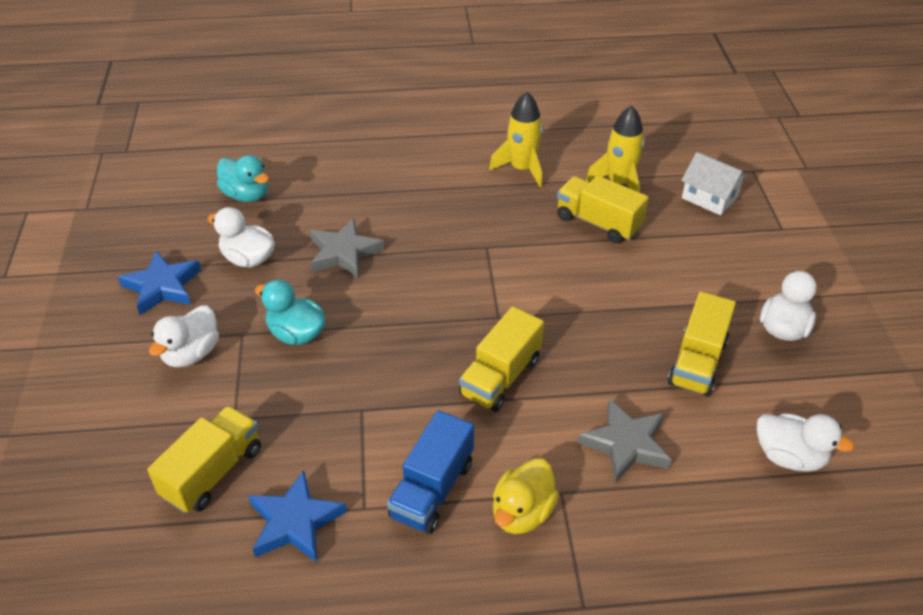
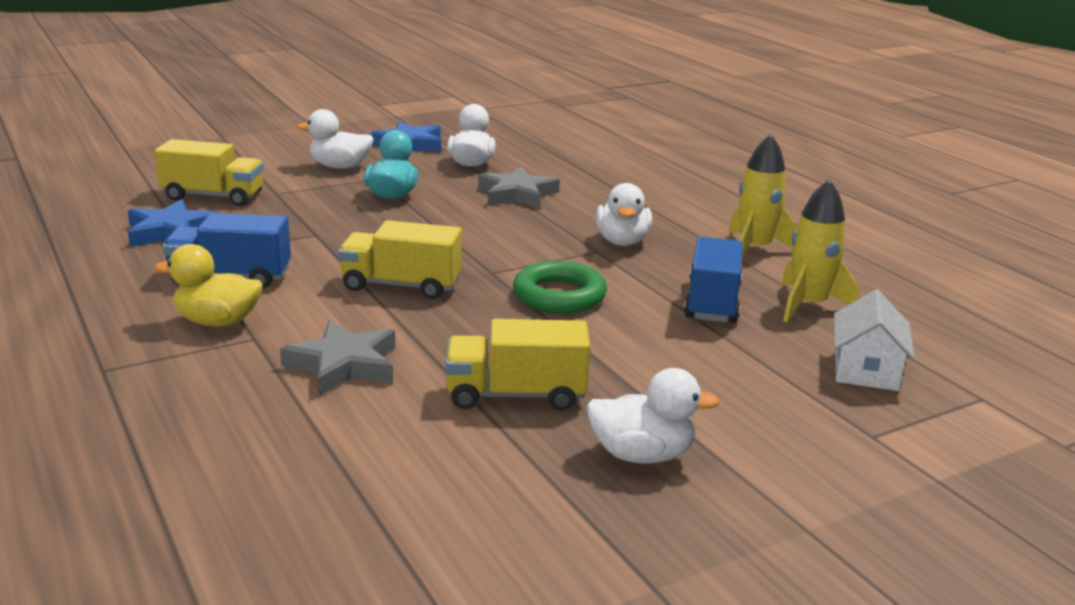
camera: 65 degrees right, 20 degrees down
turquoise duck [217,155,269,202] -> none
yellow truck [557,175,648,243] -> blue truck [684,237,743,323]
white duck [757,413,854,472] -> white duck moved to [596,183,652,246]
none -> green ring [513,261,607,313]

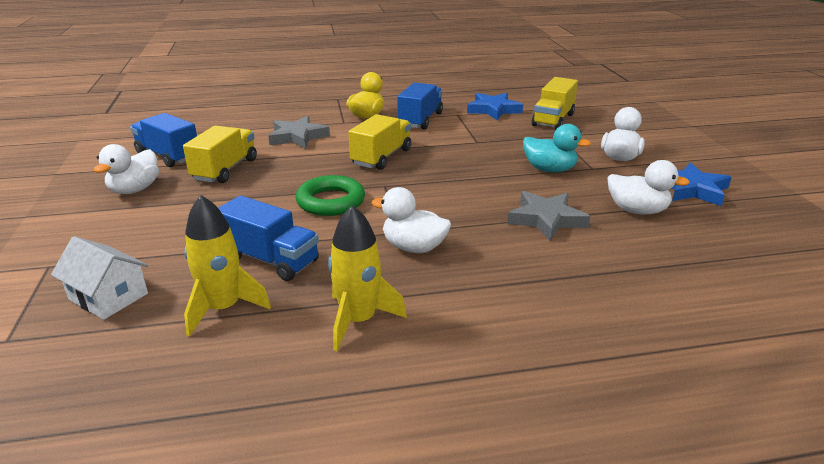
camera: 110 degrees right, 5 degrees up
none -> blue truck [130,113,197,167]

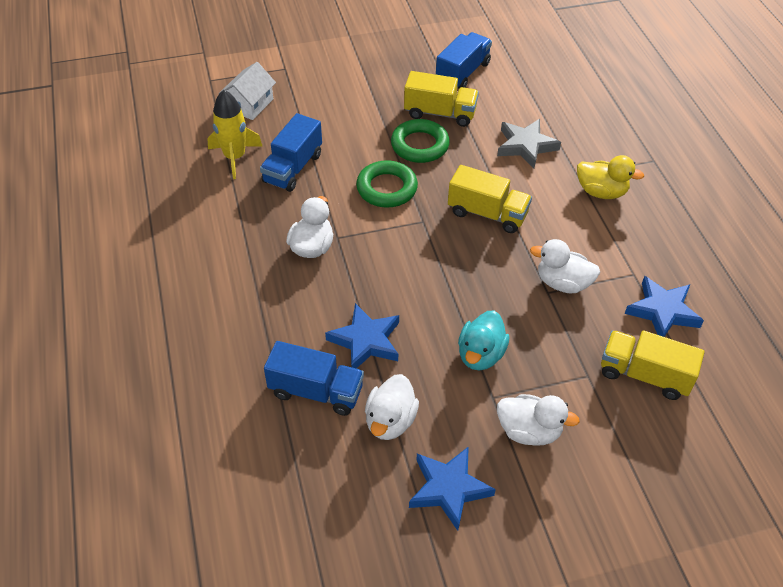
camera: 85 degrees right, 20 degrees up
white duck [93,144,159,194] -> white duck moved to [530,239,600,293]
yellow rocket [328,205,407,351] -> none
blue truck [397,82,443,130] -> blue truck moved to [264,341,364,416]
grey star [507,191,590,241] -> blue star [325,303,399,369]
none -> green ring [391,119,450,163]

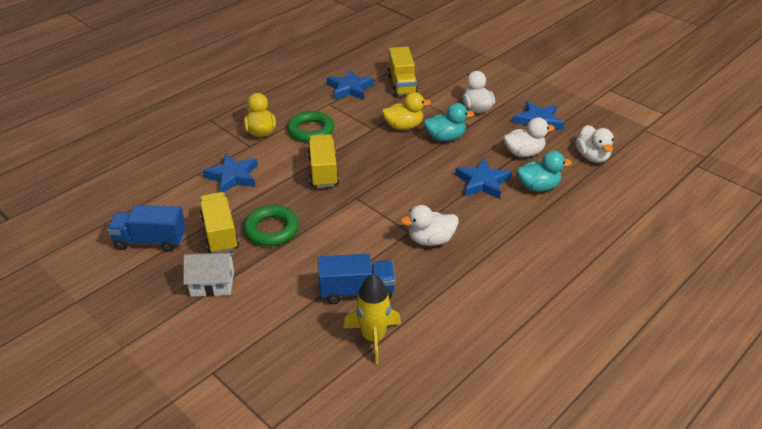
camera: 120 degrees left, 10 degrees down
white house [219,62,276,120] -> white house moved to [183,253,234,297]
blue truck [264,341,364,416] -> turquoise duck [517,151,572,192]
green ring [356,160,418,208] -> green ring moved to [287,111,334,143]
grey star [497,119,561,169] -> blue star [203,154,258,193]
white duck [530,239,600,293] -> white duck moved to [576,125,614,163]
none -> yellow duck [382,92,431,130]

